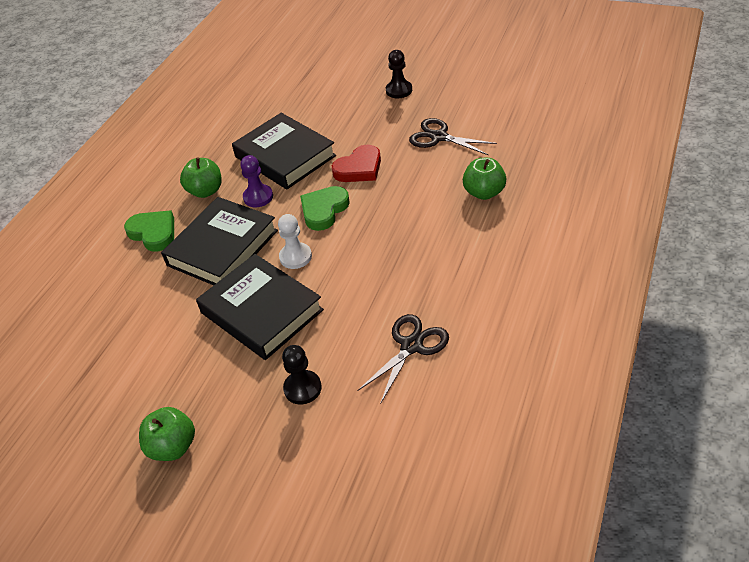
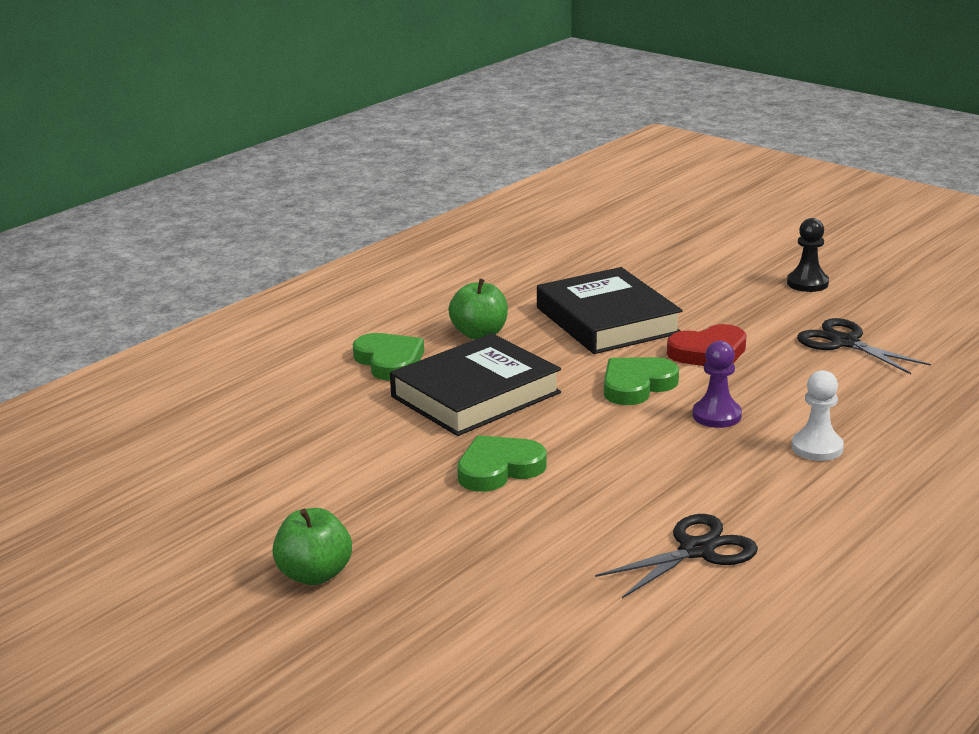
camera: 15 degrees right, 20 degrees down
black book [196,254,324,360] -> green heart [457,435,547,492]
purple pawn [240,155,273,208] -> purple pawn moved to [693,341,742,428]
white pawn [278,214,312,269] -> white pawn moved to [792,370,844,461]
black pawn [282,345,322,404] -> none
green apple [463,158,506,200] -> none

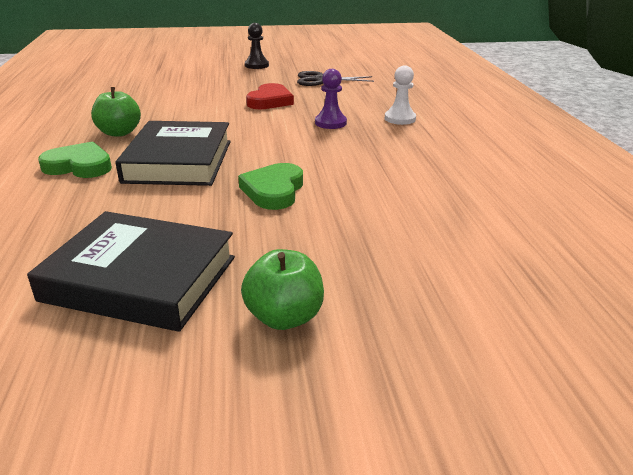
camera: 50 degrees left, 5 degrees up
black book [537,267,683,354] -> black book moved to [27,211,235,332]
black scissors [595,514,758,598] -> none
green heart [604,357,679,405] -> none

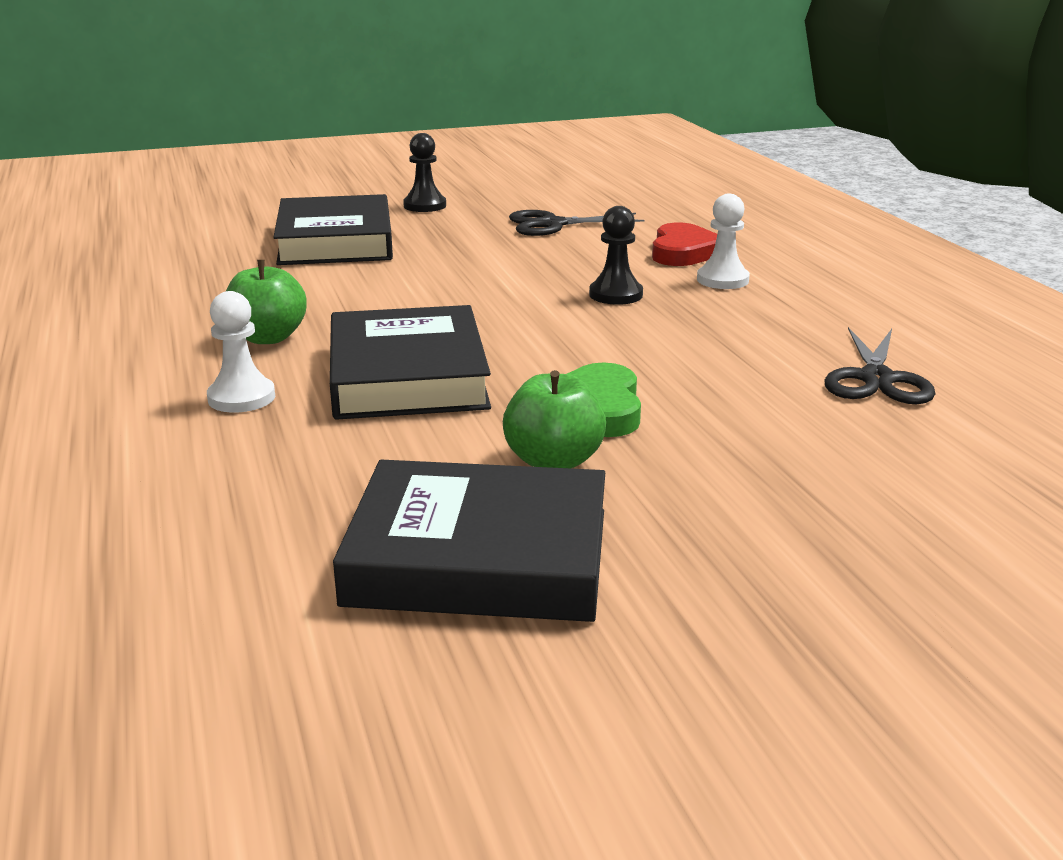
camera: 10 degrees left, 5 degrees down
green heart [38,141,112,178] -> white pawn [207,291,275,413]
green apple [241,249,324,330] -> green apple moved to [503,370,606,468]
red heart [246,83,294,109] -> red heart moved to [652,223,717,266]
purple pawn [315,69,347,129] -> black pawn [589,206,643,305]
none -> black book [273,194,393,265]
none -> black scissors [824,327,935,404]

